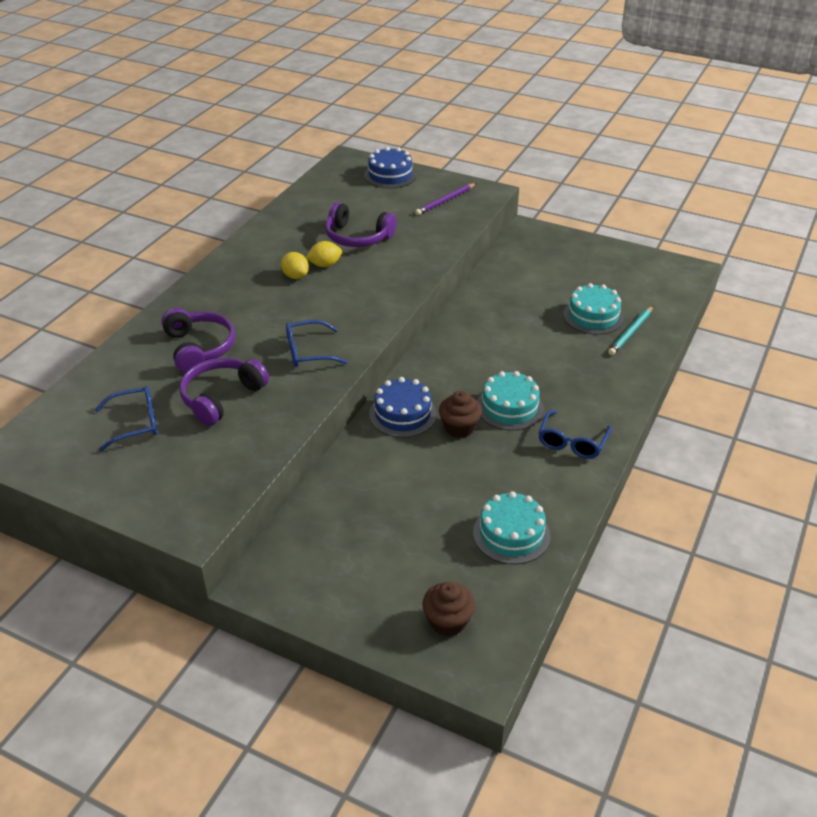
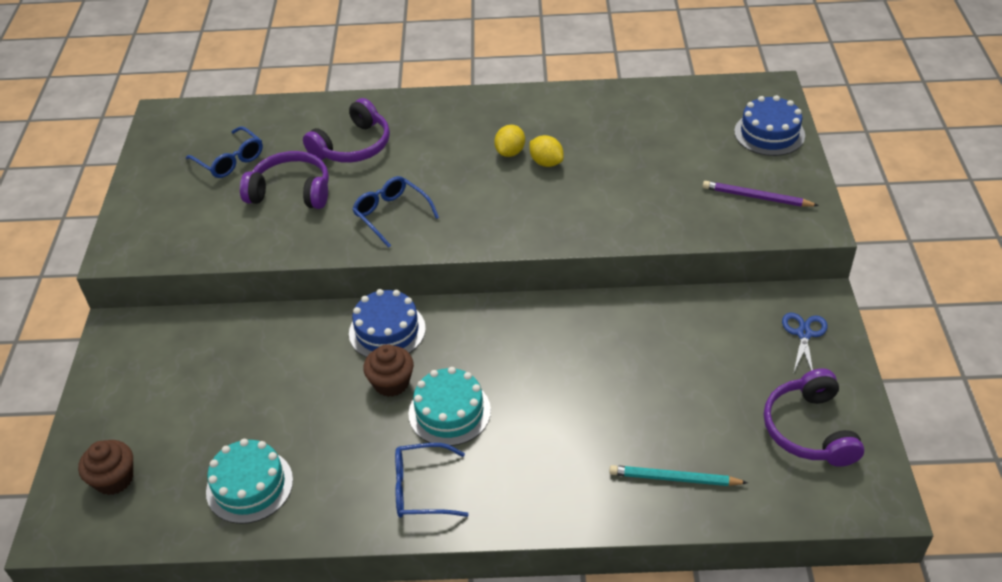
camera: 65 degrees right, 5 degrees up
purple headphones [325,202,397,247] -> purple headphones moved to [764,368,865,467]
turquoise cake [563,283,624,335] -> none
none -> blue scissors [782,313,827,374]

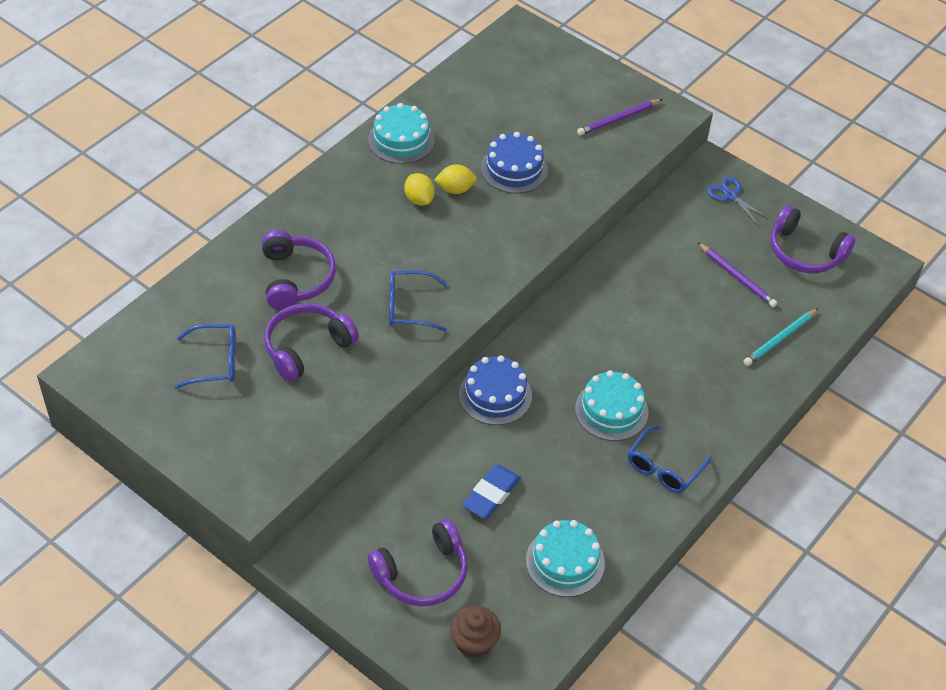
camera: 55 degrees left, 5 degrees up
brown cupcake [363,344,414,397] -> none
blue cake [734,95,805,156] -> blue cake moved to [481,132,548,194]
none -> turquoise cake [368,103,435,164]
none -> purple headphones [368,519,468,606]
none -> blue eraser [462,465,521,519]
none -> purple pencil [697,242,777,308]

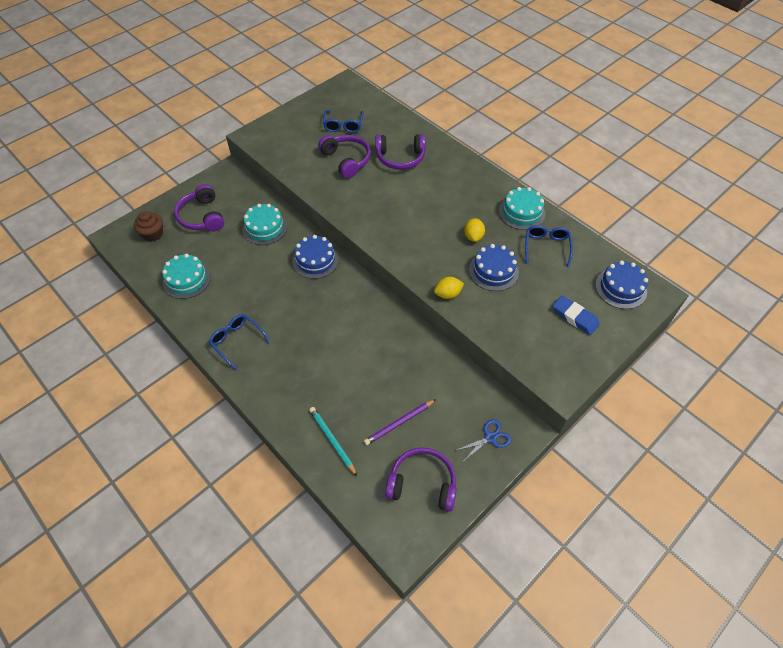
camera: 100 degrees right, 5 degrees up
blue glasses [389,271,447,331] -> blue glasses moved to [525,225,573,268]
yellow lemon [404,173,435,205] -> yellow lemon moved to [434,277,464,299]
blue eraser [462,465,521,519] -> blue eraser moved to [553,295,600,335]
turquoise cake [575,370,649,441] -> turquoise cake moved to [242,204,287,245]
purple pencil [577,99,662,135] -> none
purple headphones [770,205,856,273] -> purple headphones turned 60 degrees clockwise [385,447,457,512]
none -> blue cake [595,260,648,309]

